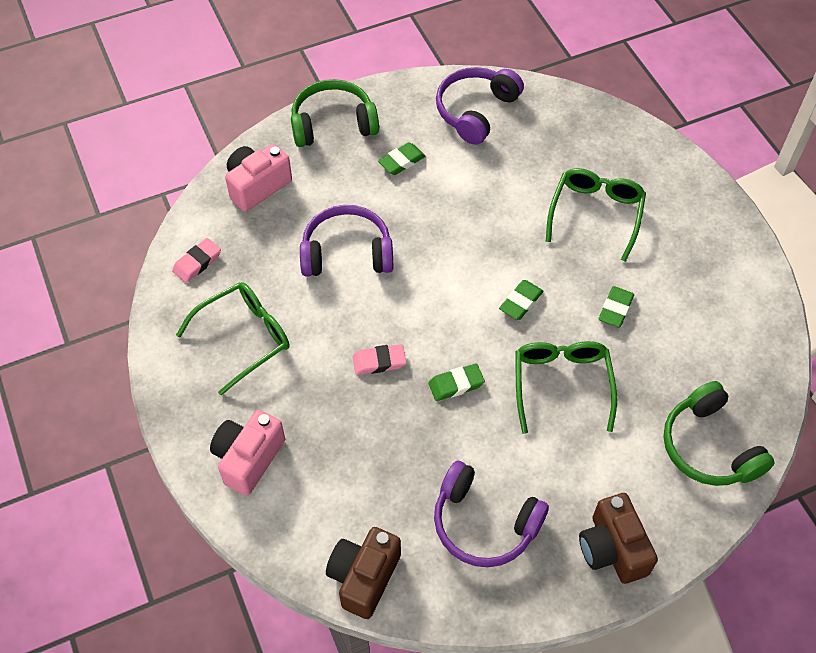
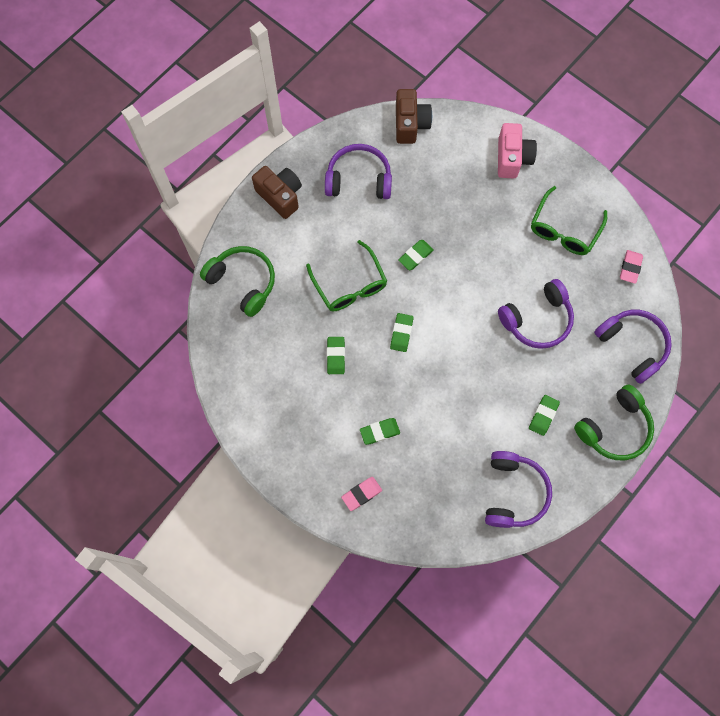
camera: 155 degrees right, 15 degrees up
pink camera [225,144,292,212] -> purple headphones [594,310,672,384]
pink eraser [353,344,406,375] -> pink eraser moved to [341,477,382,511]
green glasses [546,168,646,262] -> green eraser [360,418,400,445]

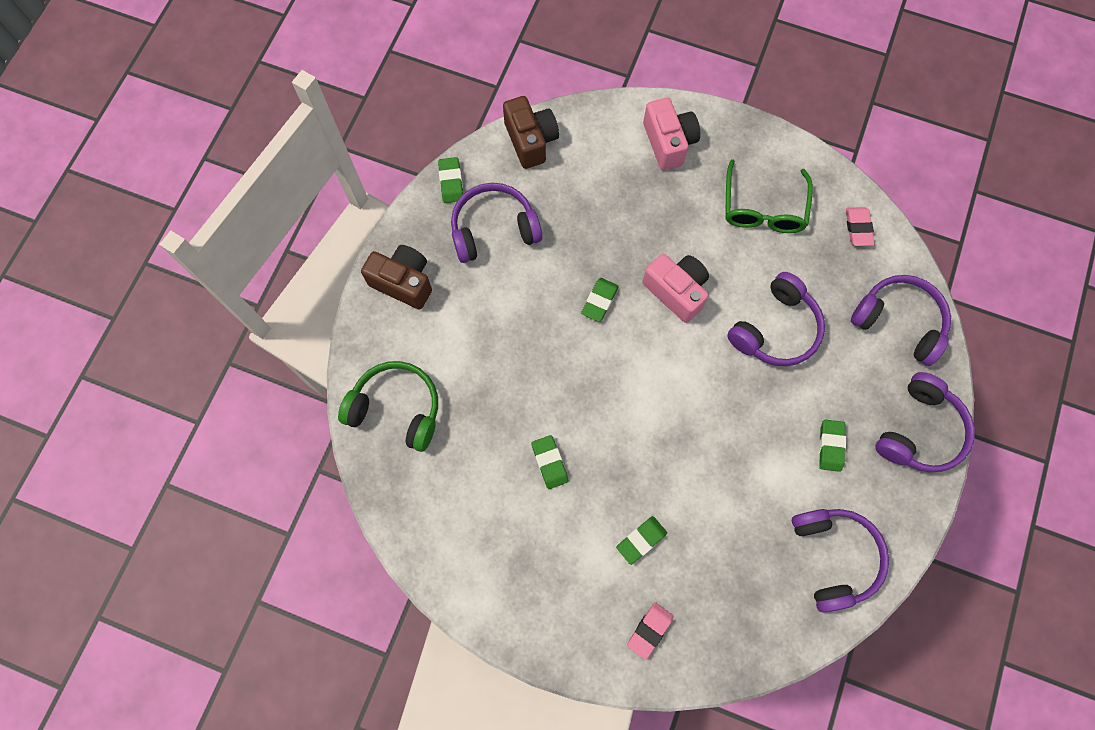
camera: 20 degrees left, 0 degrees up
green glasses [306,240,387,312] -> none
green eraser [390,313,414,352] -> green eraser moved to [438,157,463,203]
green headphones [574,384,654,460] -> purple headphones [875,372,975,472]
none -> pink camera [642,254,709,323]

